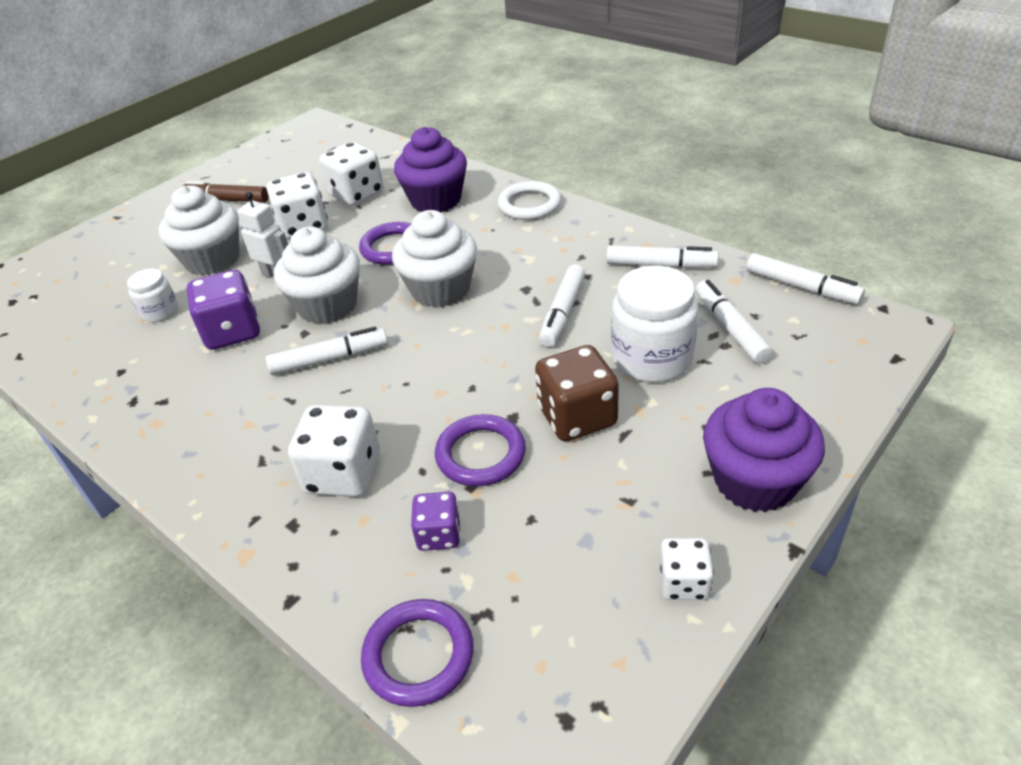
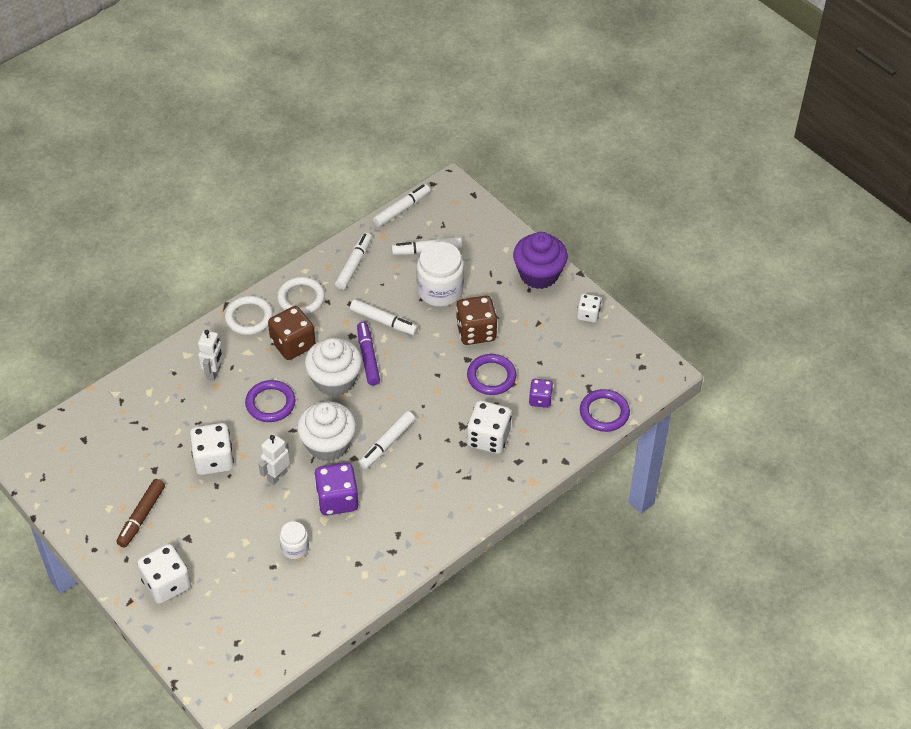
camera: 85 degrees left, 10 degrees up
white cupcake [158,185,239,275] -> none
white marker [266,327,388,375] -> white marker turned 135 degrees counterclockwise [359,411,415,469]
white dice [319,142,384,206] -> white dice moved to [137,544,191,604]
purple cupcake [394,127,467,212] -> white robot [198,330,223,381]
none -> brown dice [268,306,316,360]
none -> white ring [277,277,325,315]
none -> purple marker [357,322,380,385]

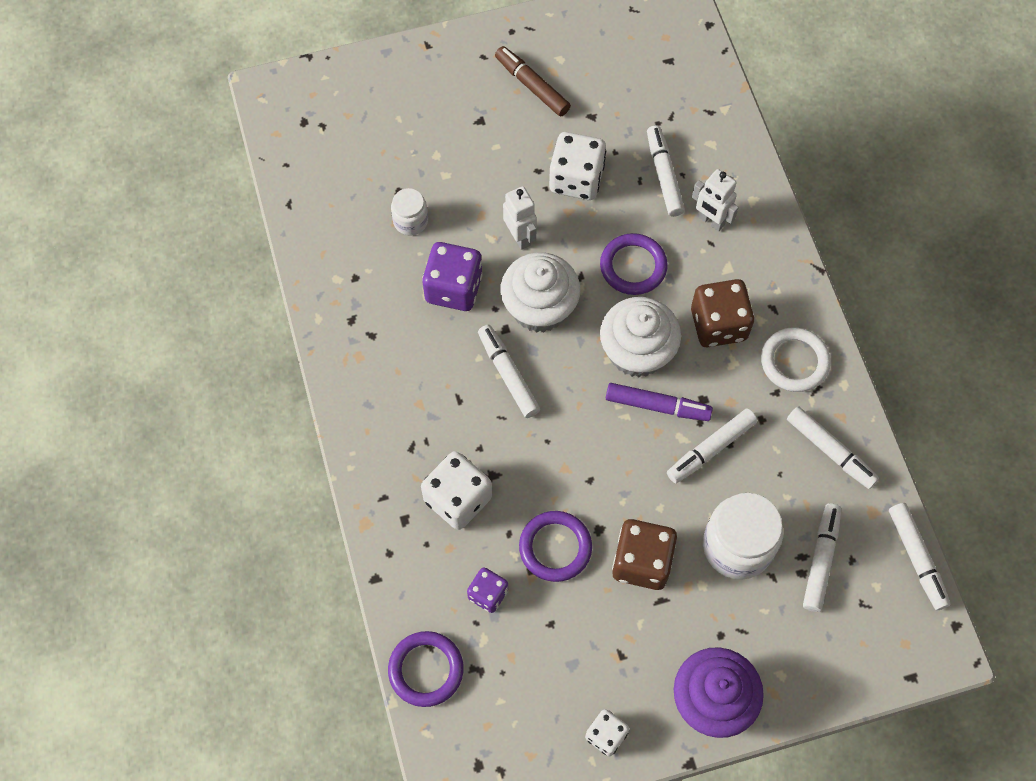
camera: 115 degrees right, 15 degrees up
white dice [137,544,191,604] -> none
white ring [225,296,273,335] -> none
none -> white marker [647,125,685,217]

